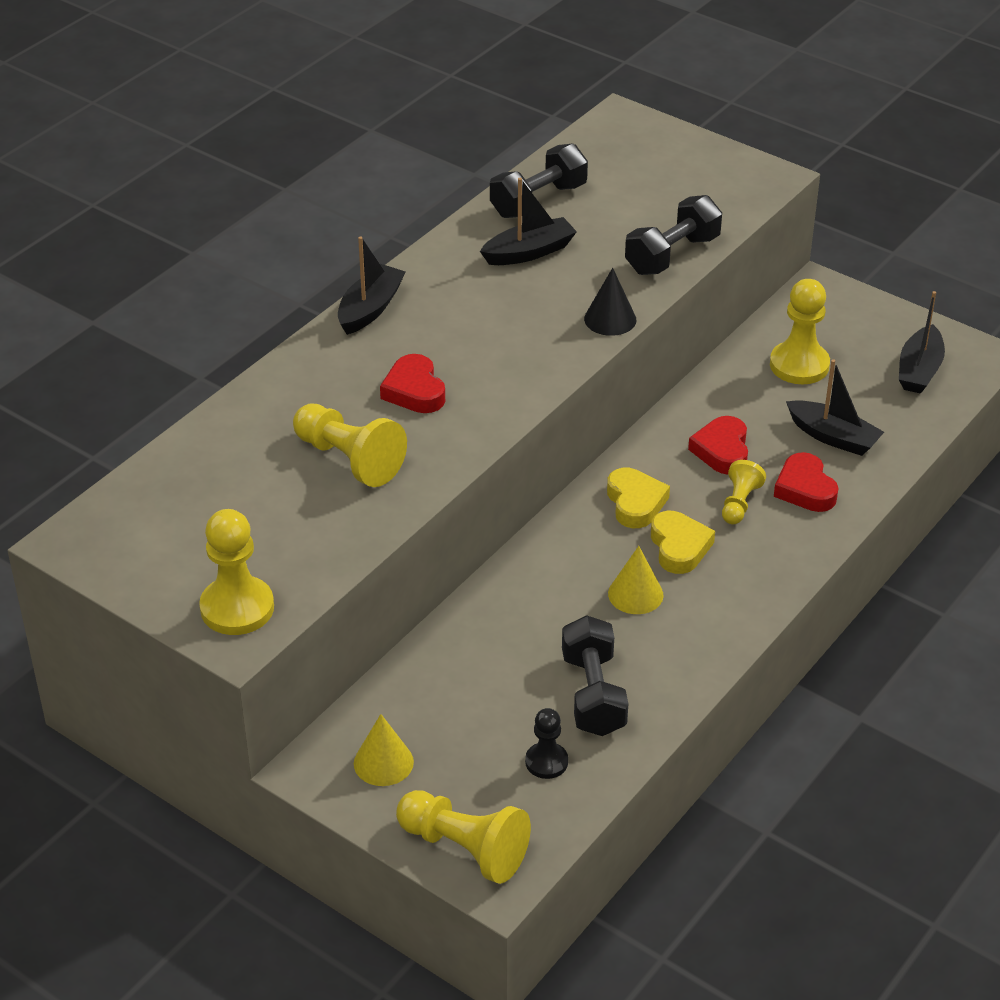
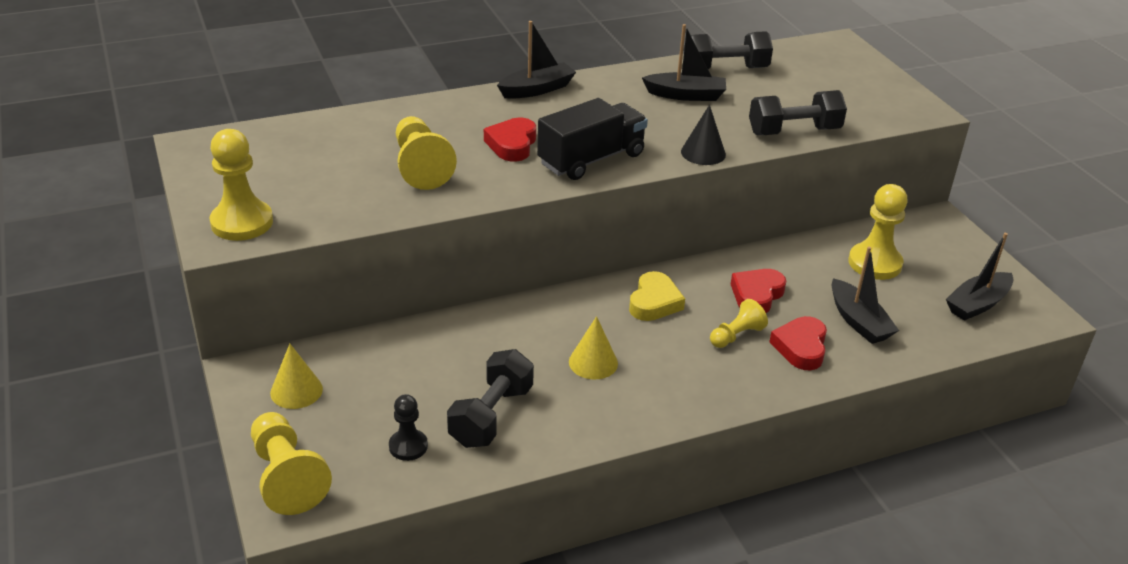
camera: 30 degrees right, 5 degrees down
yellow heart [651,511,715,574] -> none
none -> black truck [537,98,648,180]

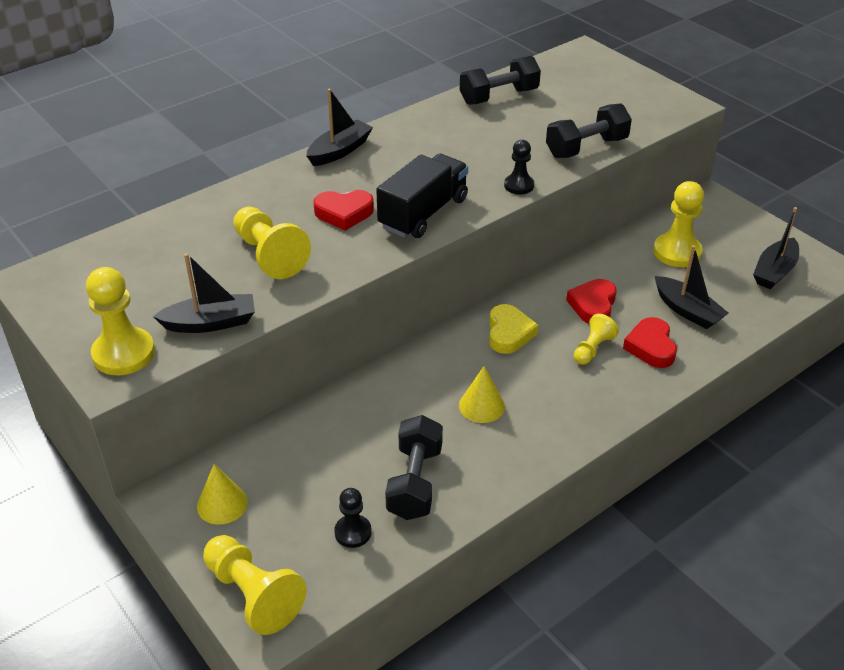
camera: 15 degrees left, 5 degrees up
red heart [484,117,536,162] -> red heart turned 90 degrees counterclockwise [313,190,374,231]
black boat [642,24,726,101] -> black boat moved to [153,253,255,333]
black cone [681,105,726,165] -> black pawn [504,140,534,195]

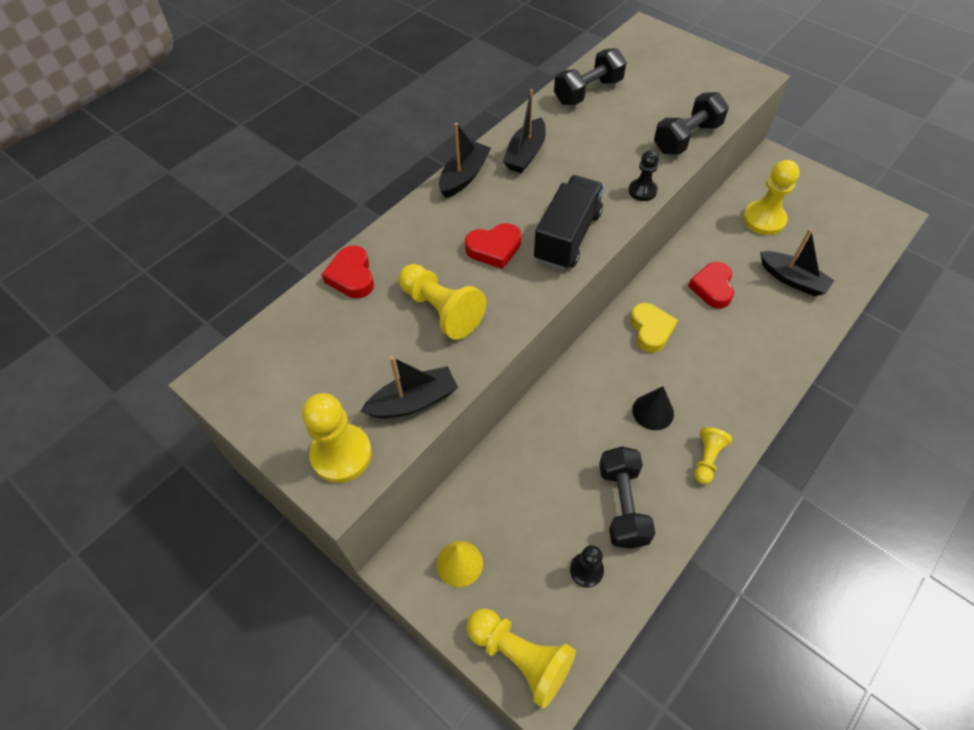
camera: 10 degrees left, 15 degrees up
yellow cone [459,366,505,423] -> black cone [632,386,674,430]
yellow pawn [574,314,619,365] -> yellow pawn moved to [694,427,732,484]
red heart [623,317,677,368] -> red heart moved to [321,245,374,298]
black boat [753,207,799,289] -> black boat moved to [503,89,546,173]

